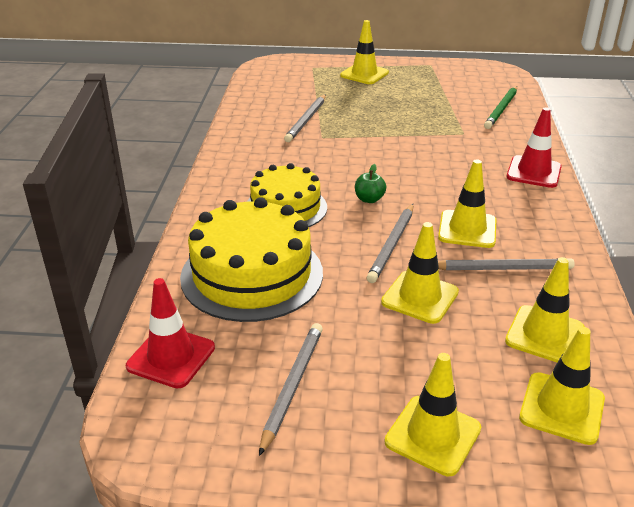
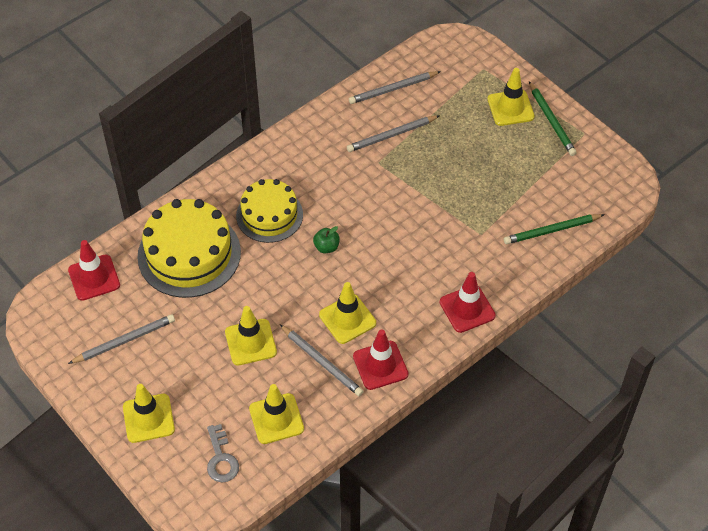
camera: 45 degrees right, 20 degrees up
grey pencil [367,204,413,283] -> grey pencil moved to [349,71,441,104]
yellow traffic cone [519,327,605,445] -> grey key [207,424,239,482]
none -> red traffic cone [353,329,408,390]
none -> green pencil [529,81,577,156]

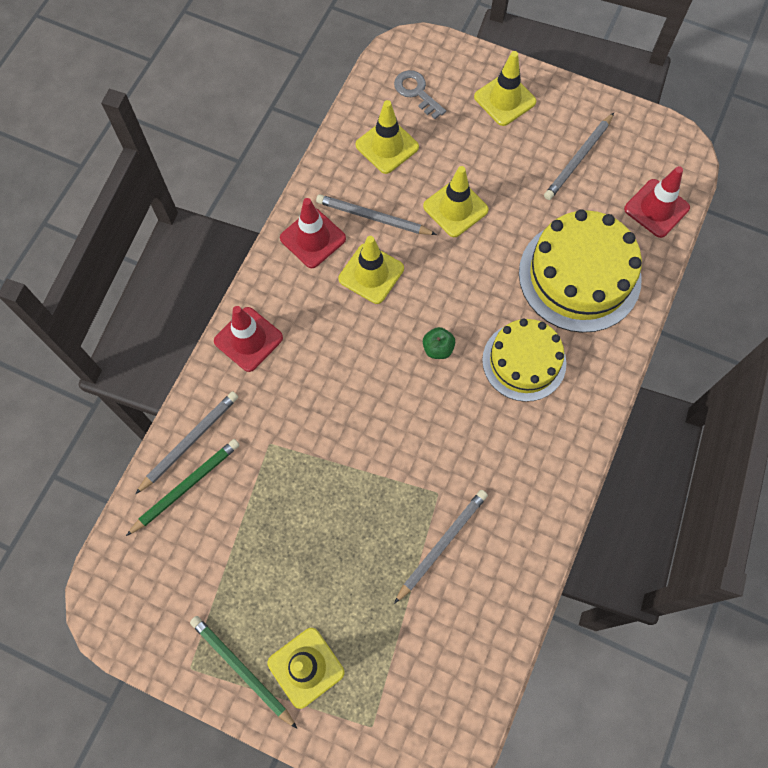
camera: 155 degrees right, 15 degrees up
grey pencil [349,71,441,104] -> grey pencil moved to [136,391,238,494]

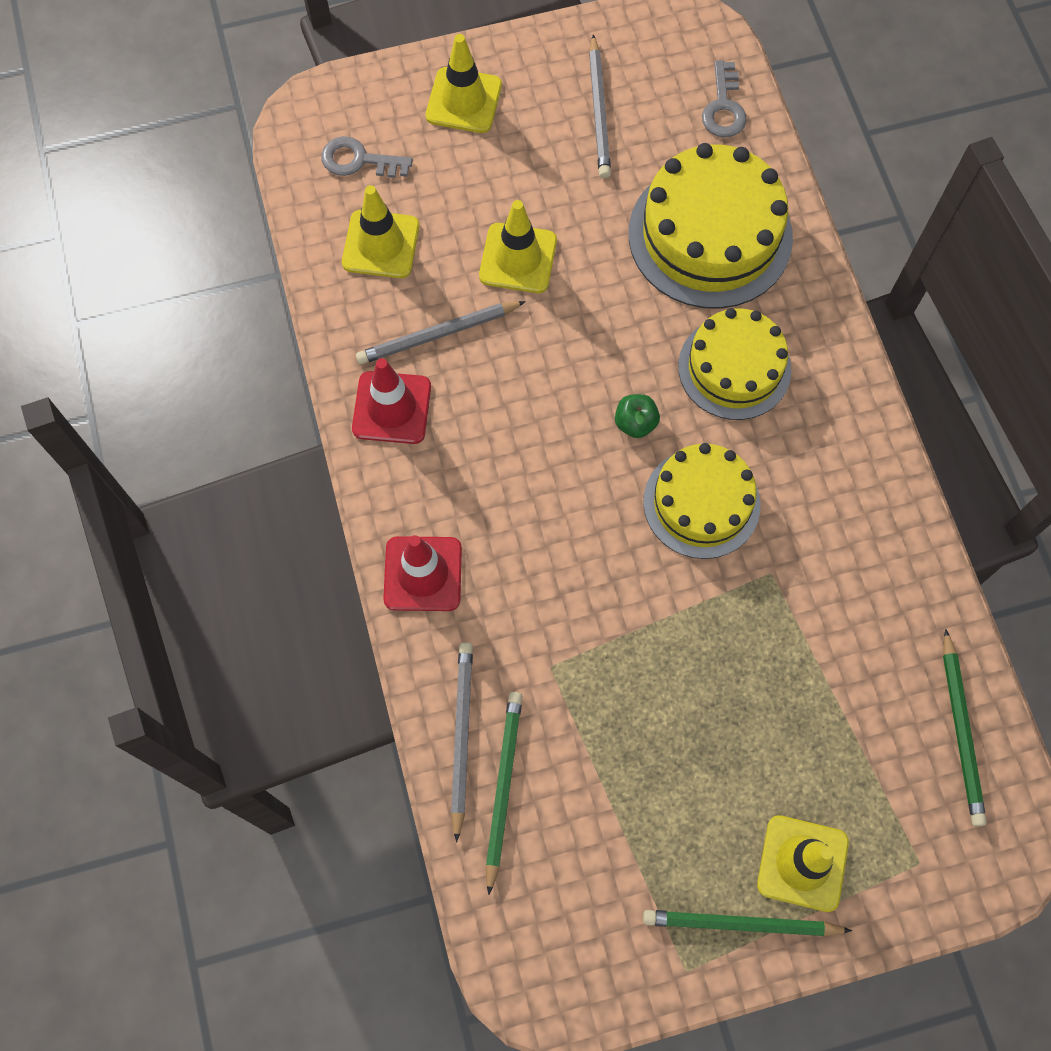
camera: 40 degrees left, 0 degrees up
yellow traffic cone [338,236,404,304] -> none
grey pencil [394,490,488,604] -> none
red traffic cone [624,166,690,238] -> grey key [702,60,747,138]
none -> yellow cake [643,443,761,559]
none -> green pencil [943,629,987,827]

